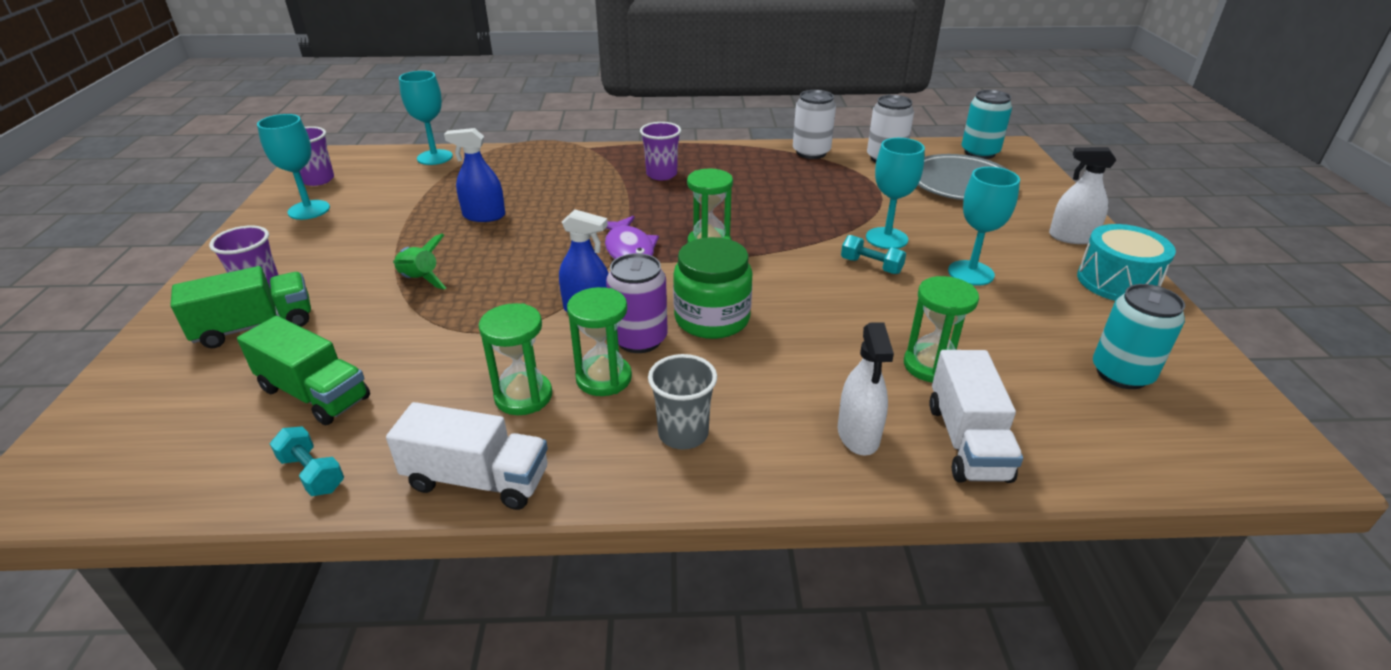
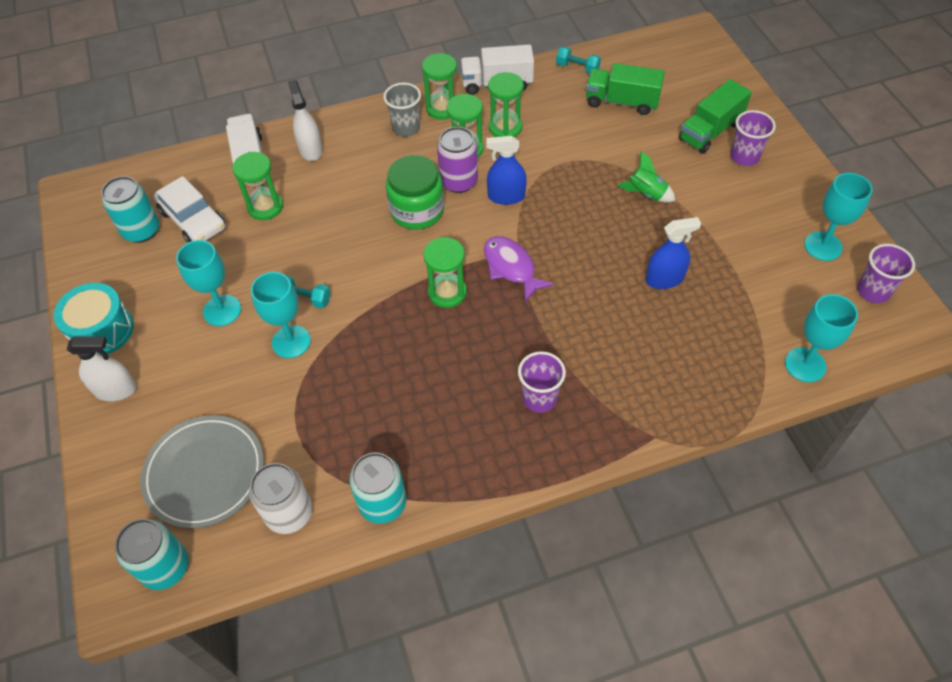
camera: 165 degrees right, 20 degrees up
white can [793,90,836,159] -> turquoise can [349,453,407,524]
none -> white car [154,176,225,243]
none -> green hourglass [422,53,457,120]

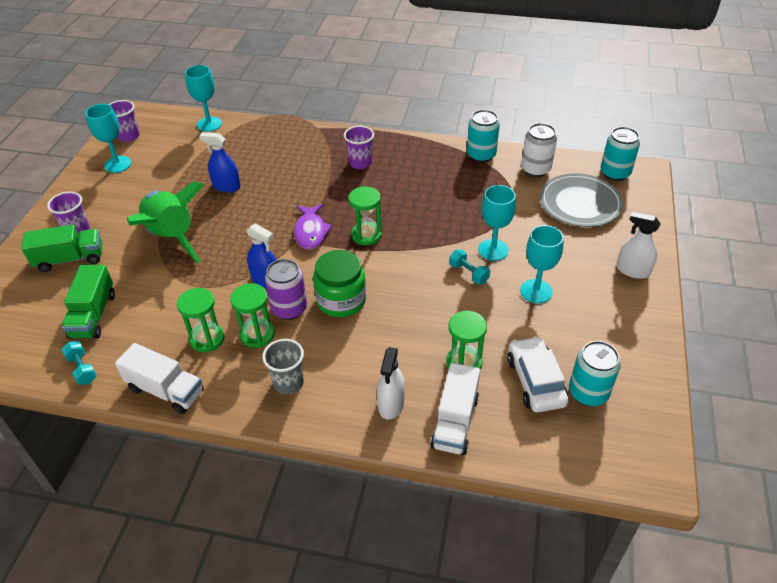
camera: 150 degrees left, 10 degrees down
turquoise drum [54,283,134,355] -> none
green hourglass [422,53,457,120] -> none
green truck [586,63,665,115] -> green truck turned 45 degrees clockwise [61,265,115,339]
green rocket [617,151,675,203] -> green rocket [127,182,204,263], size x2.18

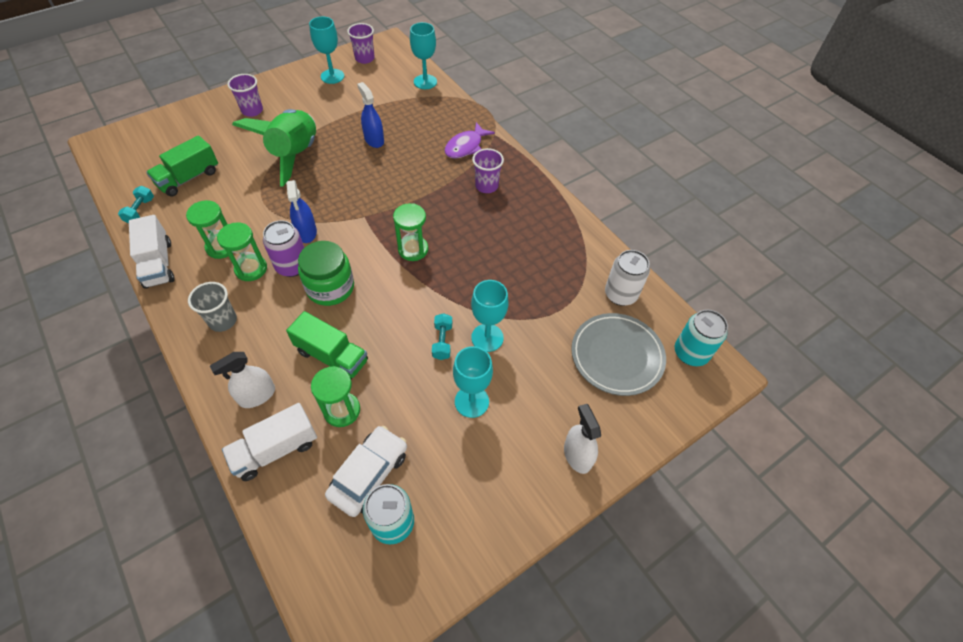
camera: 40 degrees right, 10 degrees up
green truck [21,225,102,272] -> green truck moved to [286,311,368,380]
purple fish [294,204,333,250] -> purple fish moved to [444,122,495,158]
turquoise can [467,110,500,163] -> none

